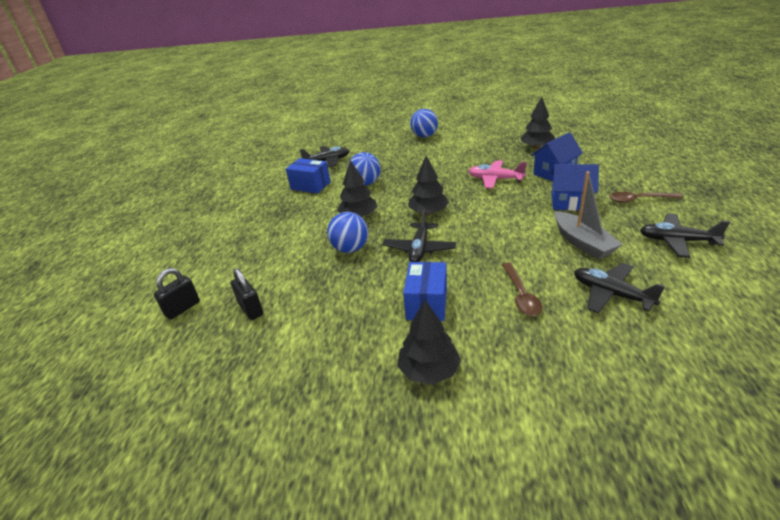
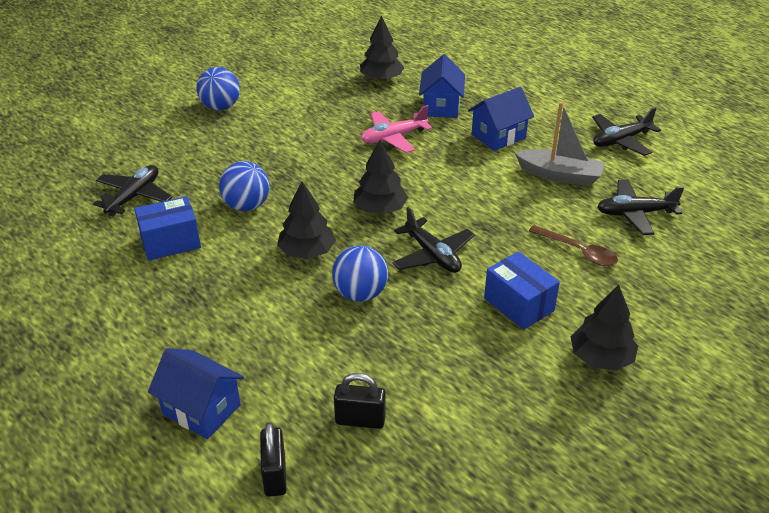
camera: 50 degrees left, 5 degrees up
brown spoon [609,192,683,203] -> none
none -> blue house [148,348,244,439]

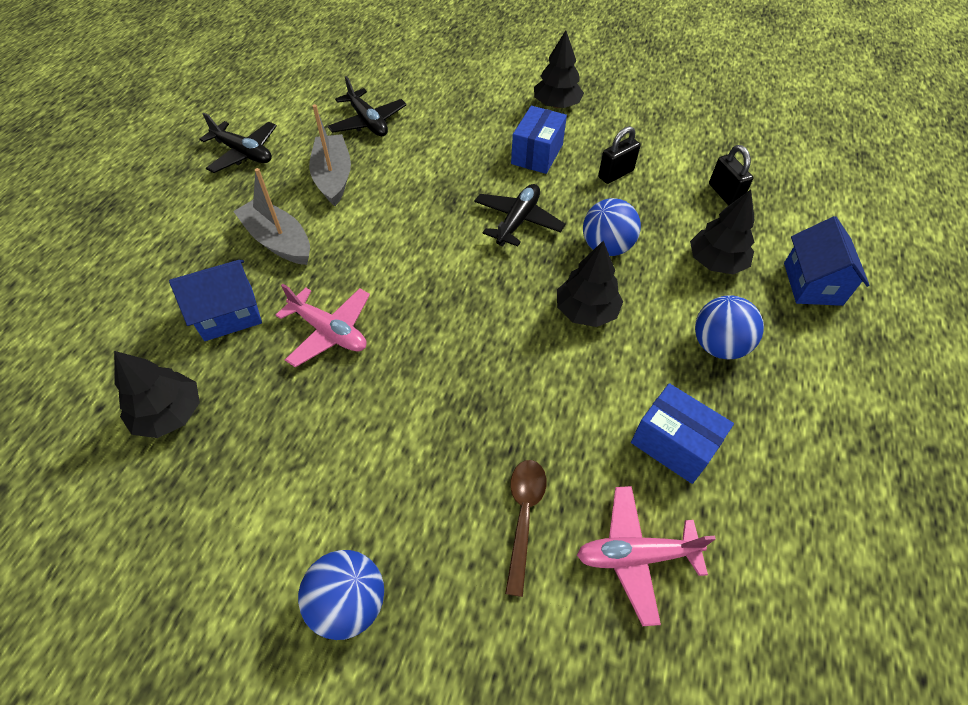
camera: 120 degrees left, 15 degrees up
black plane [93,165,172,216] -> pink plane [577,486,716,626]
blue ball [219,161,270,211] -> blue ball moved to [695,295,764,359]
black padlock [260,422,287,497] -> black padlock moved to [598,126,641,184]
black tree [353,140,408,214] -> black tree moved to [690,190,755,275]
blue house [468,87,534,151] -> grey boat [233,168,310,265]
brown spoon [529,225,618,266] -> brown spoon moved to [505,460,547,597]

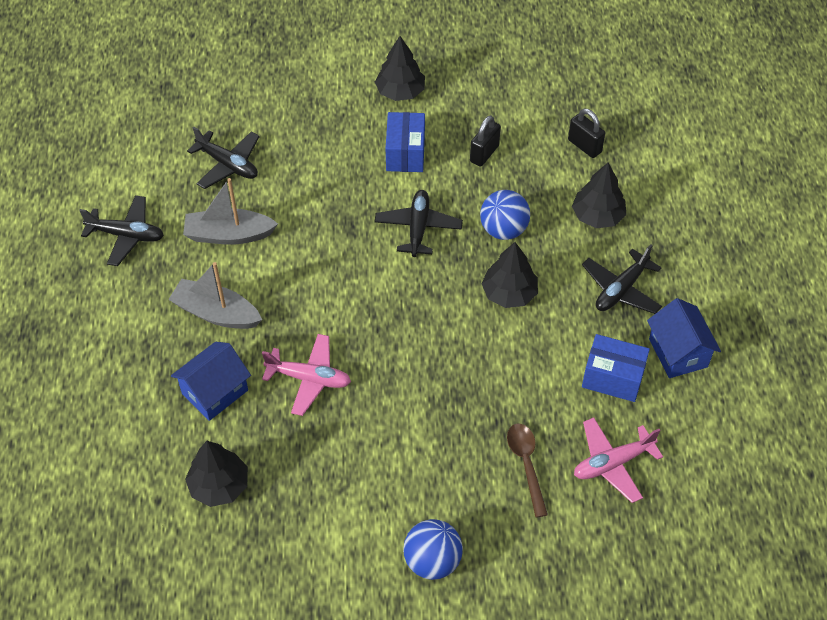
camera: 20 degrees left, 0 degrees up
grey boat [309,104,351,206] -> grey boat turned 60 degrees counterclockwise [183,178,278,245]
blue ball [695,295,764,359] -> black plane [582,244,662,314]
blue house [784,216,870,306] -> blue house moved to [647,298,721,378]

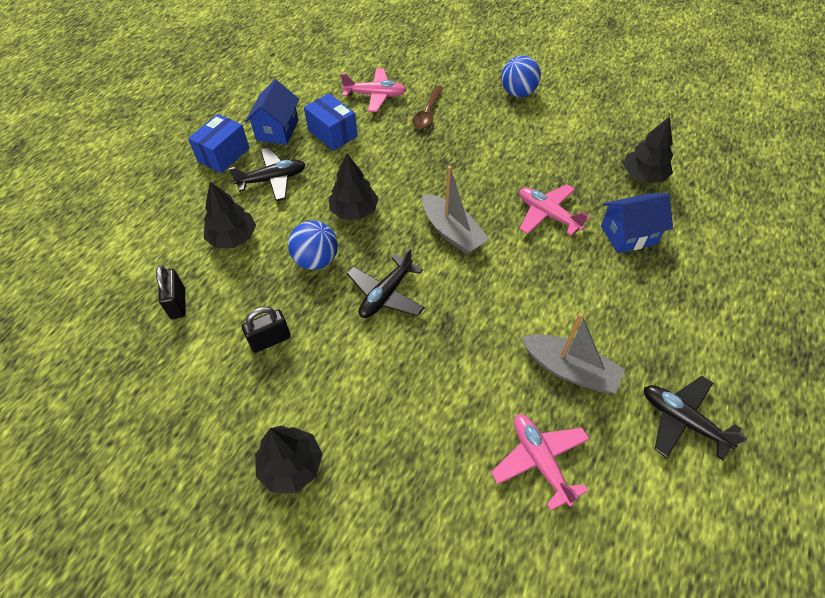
camera: 150 degrees left, 0 degrees up
grey boat [168,262,262,329] -> grey boat moved to [422,166,489,254]
black plane [187,127,260,189] -> pink plane [491,414,589,511]
blue box [386,112,425,172] -> blue box moved to [188,114,249,173]

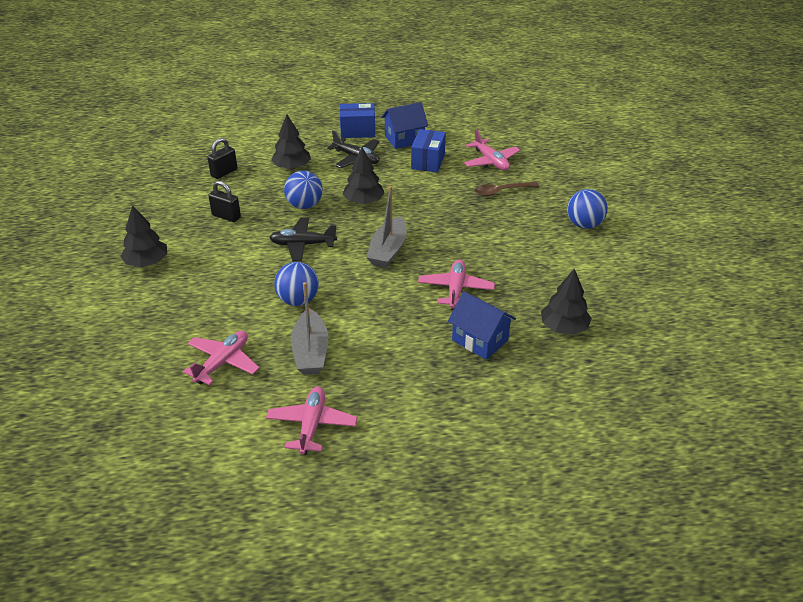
camera: 55 degrees right, 15 degrees down
black plane [644,376,748,460] -> pink plane [266,387,357,455]
none -> blue ball [274,262,319,306]

